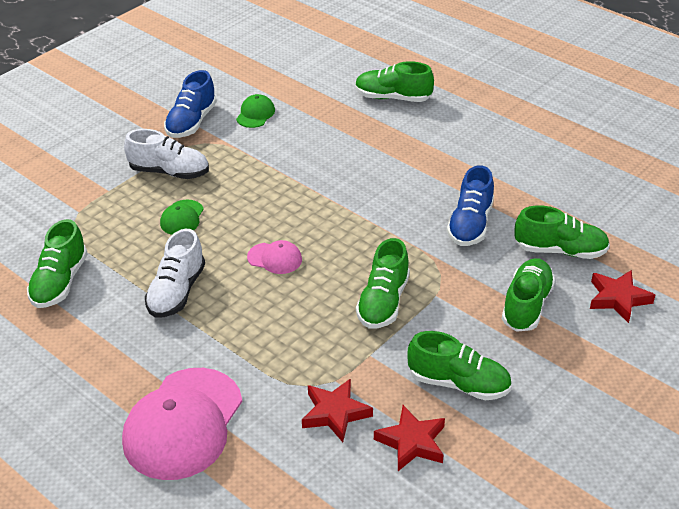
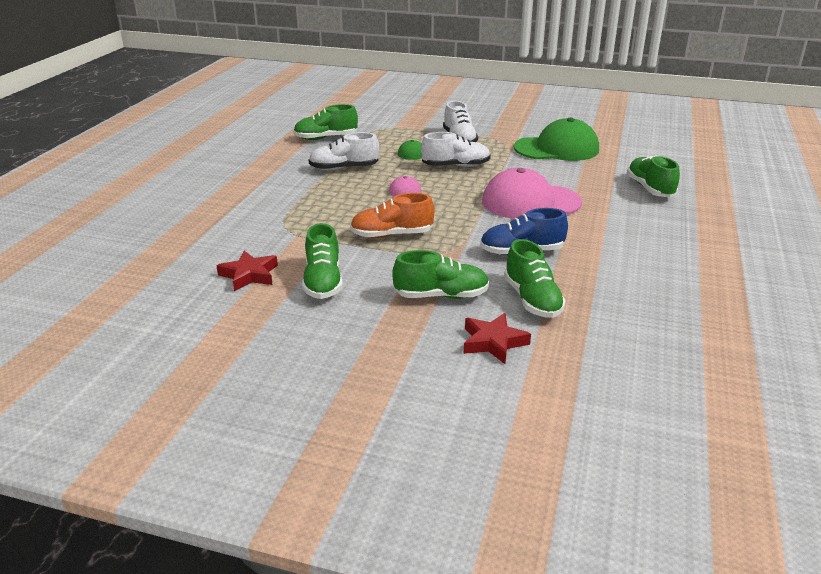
camera: 65 degrees right, 10 degrees down
pink cap [122,368,242,480] -> pink cap moved to [482,168,582,219]
blue shoe [164,70,217,138] -> none
green cap [236,94,275,128] -> green cap [514,117,599,161], size x2.17
red star [302,378,373,442] -> none
green shoe [356,238,410,329] -> orange shoe [350,193,434,238]
none -> white shoe [421,132,491,167]

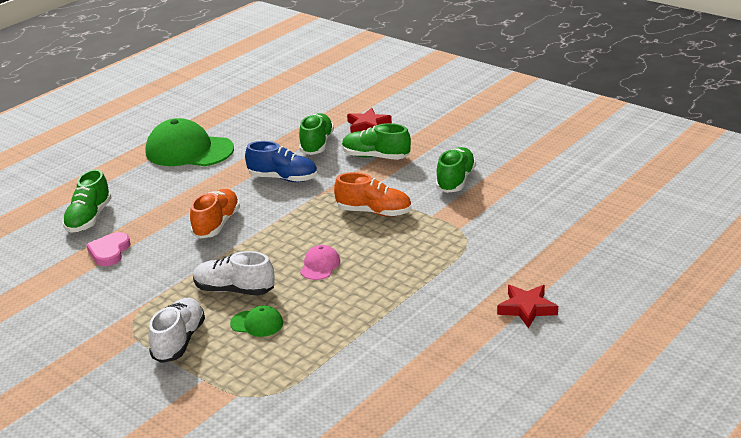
camera: 155 degrees left, 0 degrees up
red star [217,251,278,291] -> red star moved to [497,285,558,328]
green shoe [293,104,358,140] -> none
white shoe [308,132,379,171] -> none
pink cap [482,168,582,219] -> orange shoe [190,189,240,239]
green cap [514,117,599,161] -> green cap moved to [146,118,234,166]
none -> pink heart [86,232,130,266]

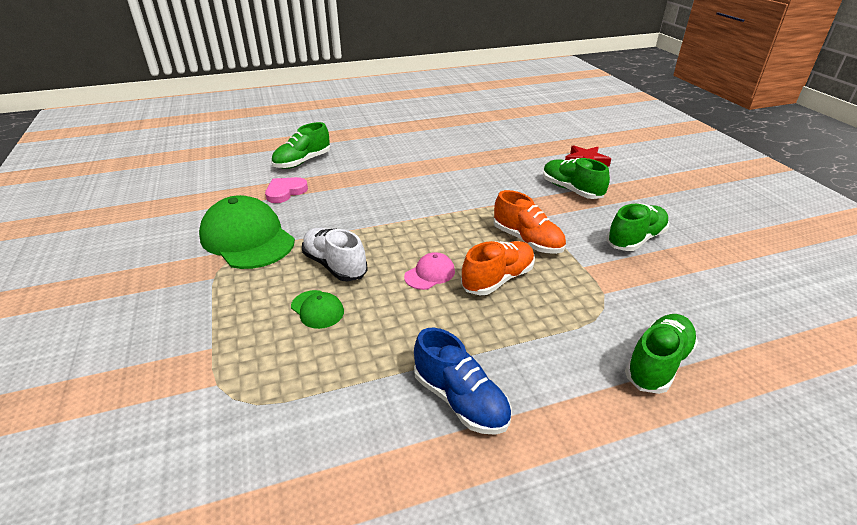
camera: 30 degrees right, 5 degrees up
green cap [146,118,234,166] -> green cap moved to [199,195,295,269]
white shoe [149,298,205,363] -> none
orange shoe [190,189,240,239] -> orange shoe moved to [461,241,535,295]
blue shoe [245,141,317,182] -> blue shoe moved to [414,328,511,435]
green shoe [299,113,334,155] -> green shoe moved to [625,314,698,394]
red star [497,285,558,328] -> none

